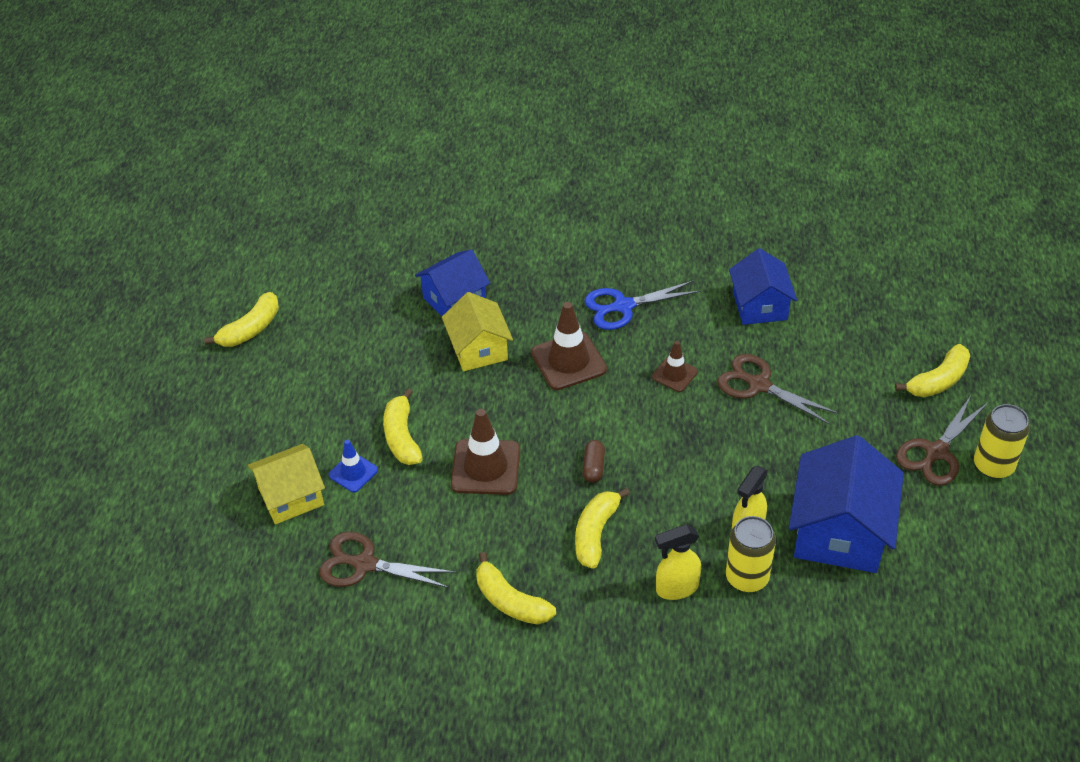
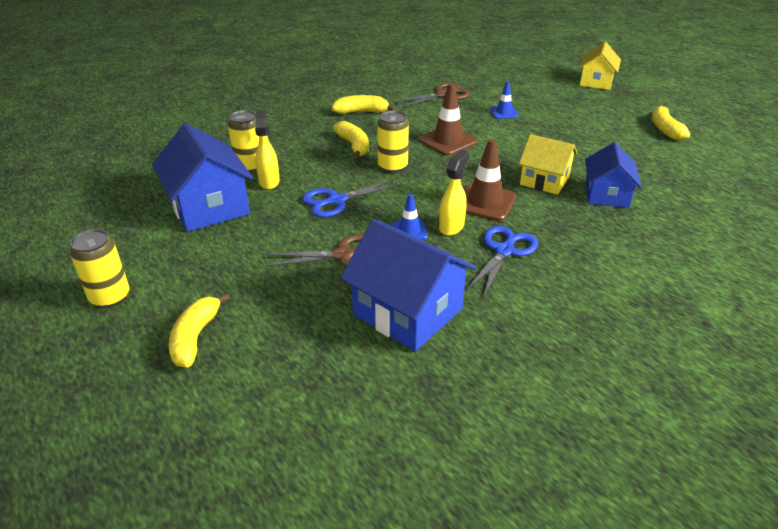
camera: 135 degrees right, 10 degrees down
yellow house [248,444,325,524] -> yellow house moved to [579,42,621,90]
yellow banana [383,388,423,465] -> none
brown capsule [583,440,605,483] -> yellow can [377,110,409,173]
brown traffic cone [652,341,698,392] -> blue traffic cone [392,194,428,240]
yellow spray bottle [655,524,701,600] -> yellow spray bottle moved to [439,150,469,236]
blue house [729,248,797,325] -> blue house [340,219,476,351], size x1.55
brown scissors [896,396,988,486] -> none
none -> blue scissors [302,179,402,218]

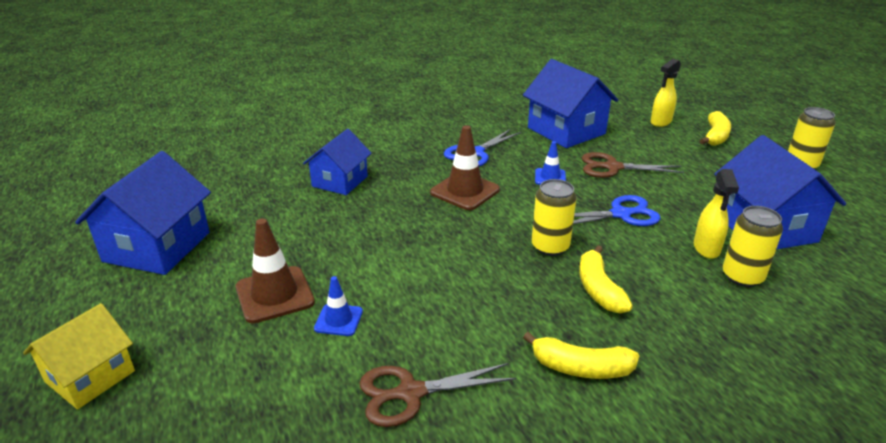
camera: 165 degrees left, 5 degrees down
brown traffic cone [419,83,478,156] -> brown traffic cone moved to [235,218,315,324]
yellow spray bottle [439,150,469,236] -> yellow spray bottle moved to [651,59,681,127]
yellow house [519,134,578,195] -> none
yellow banana [652,105,690,141] -> blue house [75,151,211,275]

